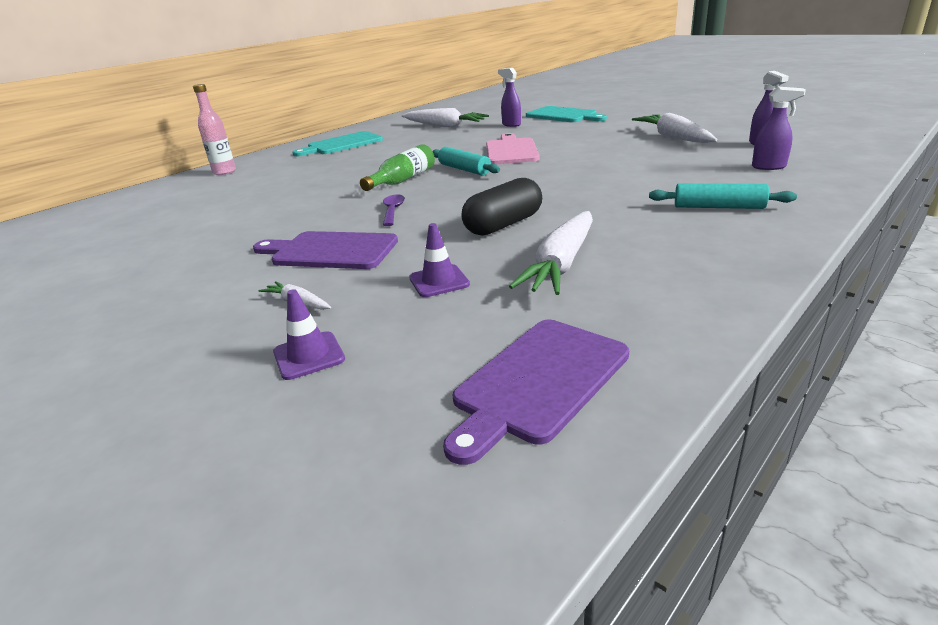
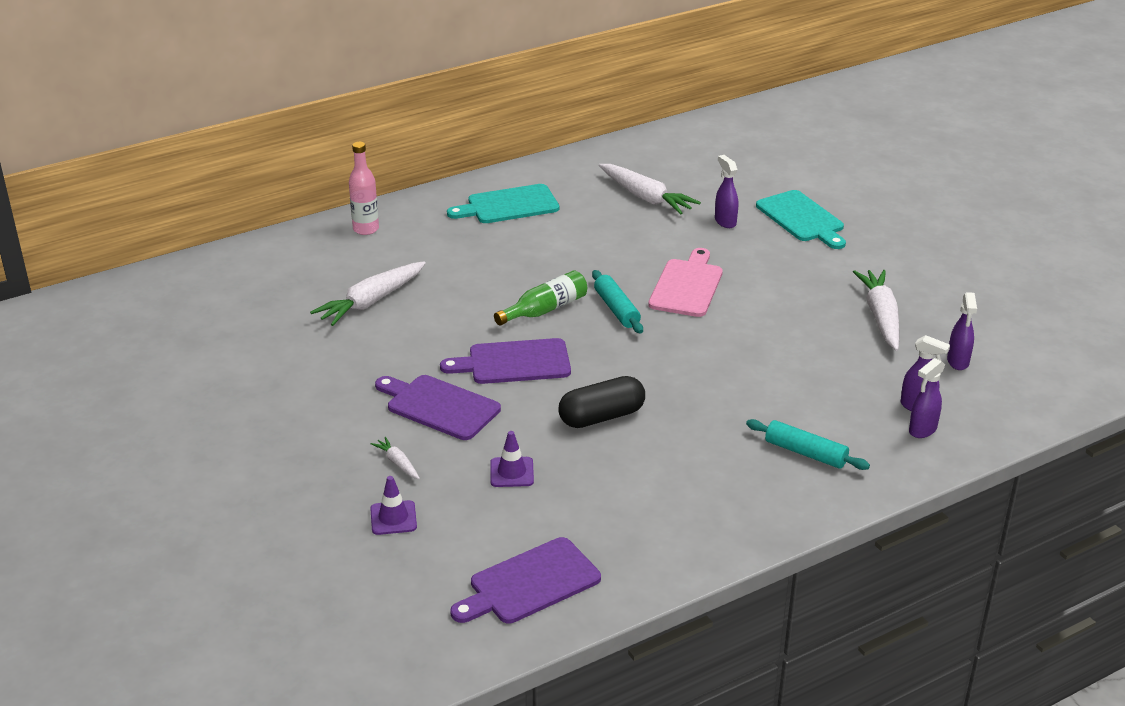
camera: 15 degrees right, 5 degrees up
purple spoon [383,195,405,226] -> purple cutting board [440,338,571,384]
white carrot [509,211,593,295] -> white carrot moved to [310,261,426,326]
none -> purple spray bottle [909,358,945,438]

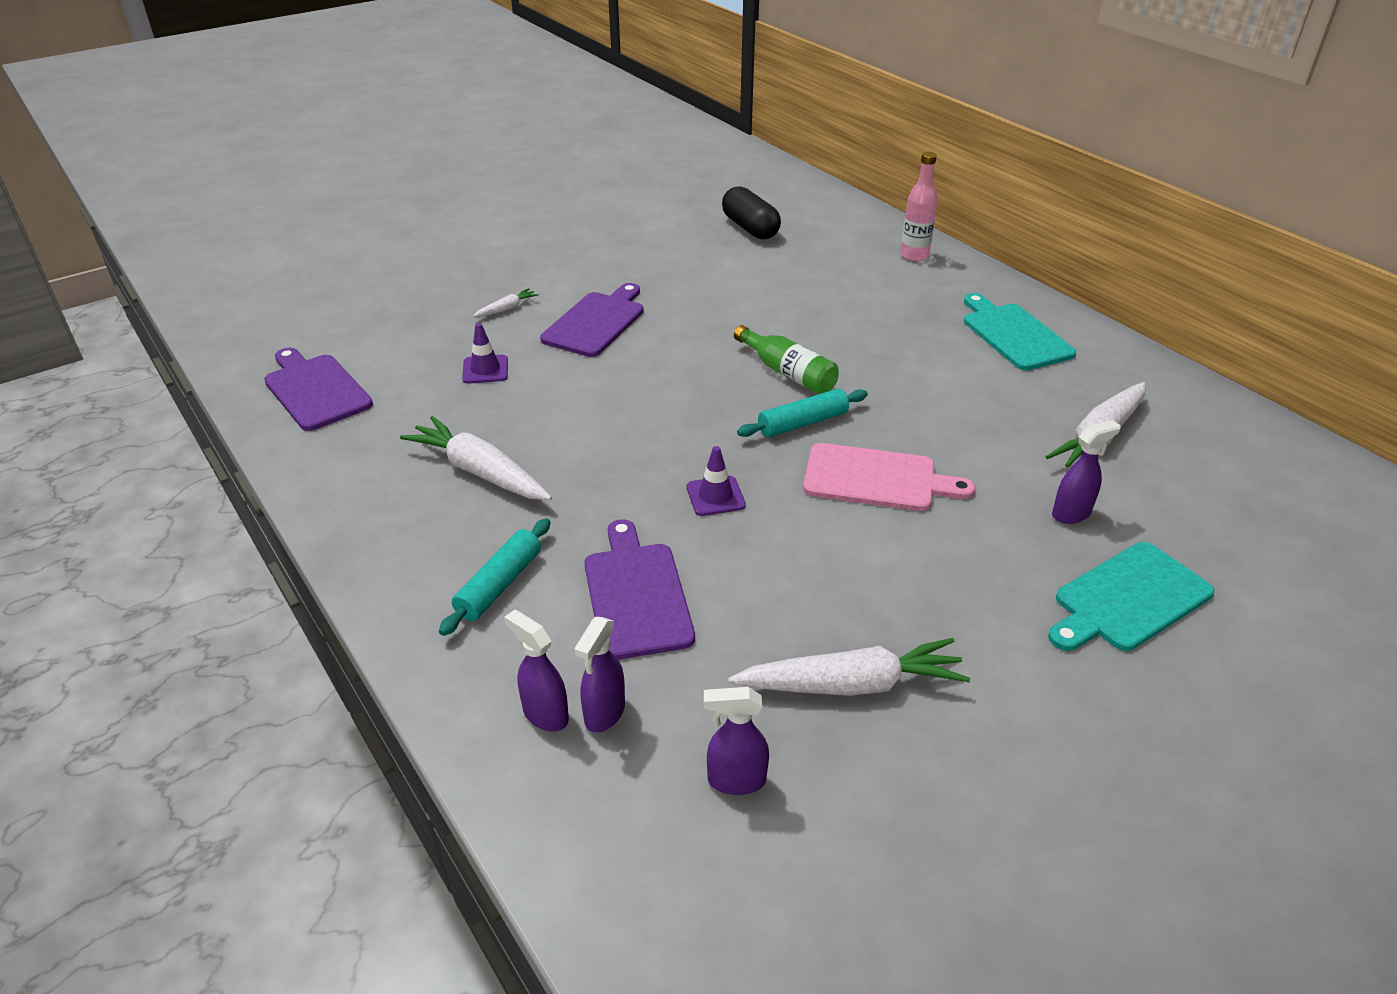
camera: 85 degrees right, 5 degrees up
white carrot [310,261,426,326] -> white carrot moved to [400,416,552,500]
purple traffic cone [370,476,417,535] -> purple traffic cone moved to [687,446,746,516]
purple cutting board [440,338,571,384] -> purple cutting board moved to [584,519,695,660]
black capsule [558,376,645,428] -> black capsule moved to [722,186,781,239]

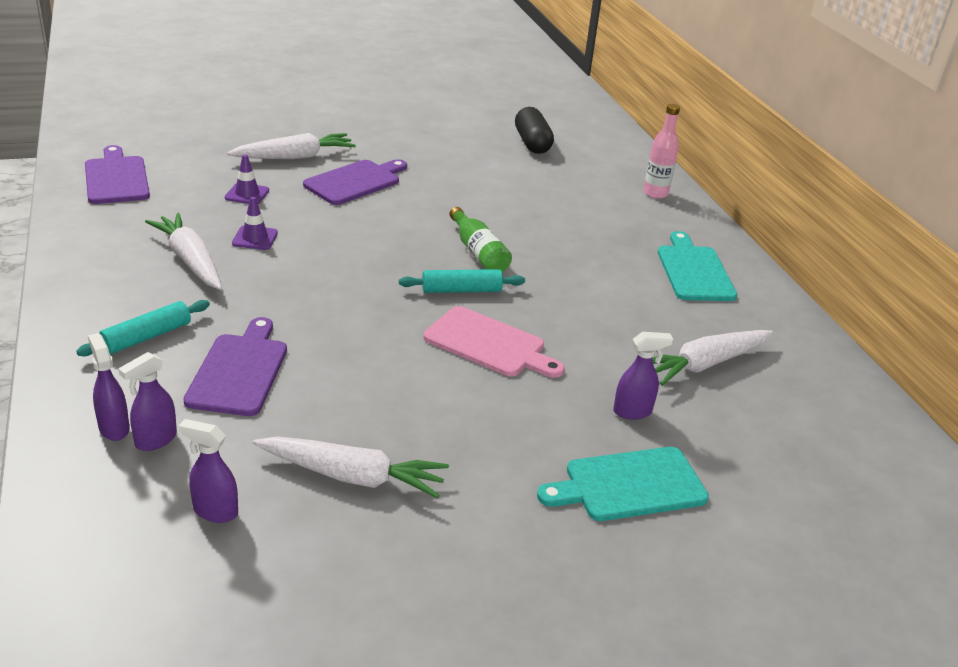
camera: 15 degrees right, 5 degrees down
white carrot [473,288,539,317] -> white carrot [227,133,356,159], size x2.11
purple traffic cone [687,446,746,516] -> purple traffic cone moved to [232,197,278,250]

